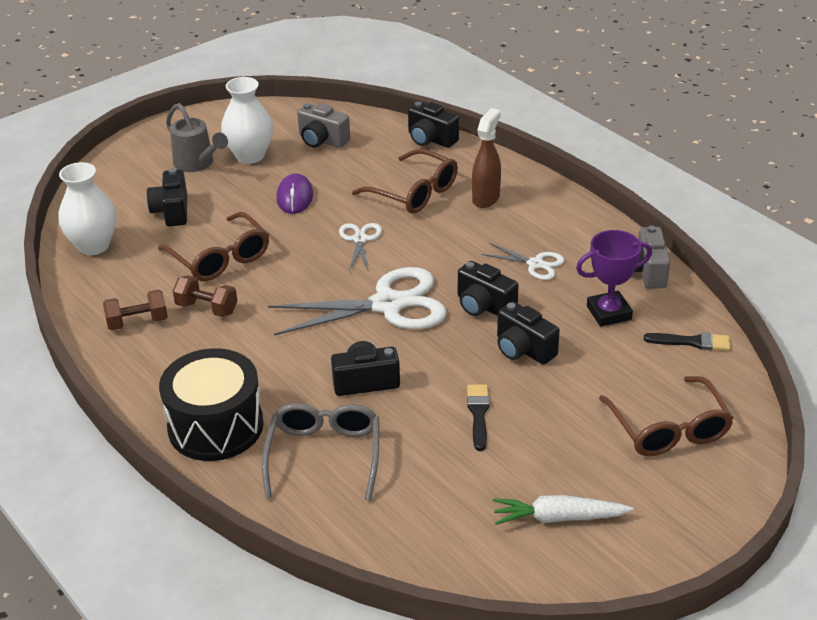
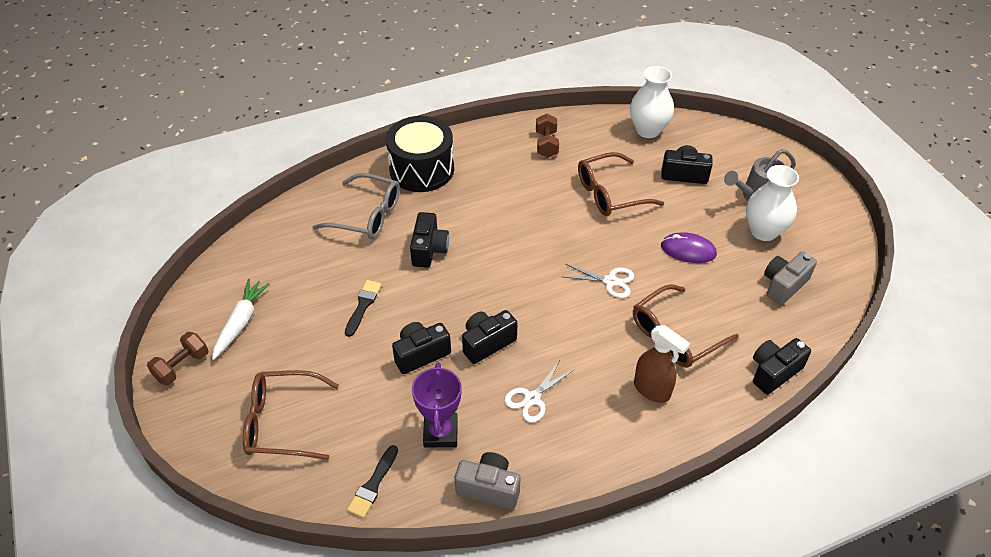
camera: 105 degrees right, 10 degrees up
brown dumbbell [173,275,237,317] -> brown dumbbell moved to [147,332,208,385]
white scissors [268,267,447,336] -> none
black brush [467,384,489,451] -> black brush turned 90 degrees counterclockwise [345,280,382,337]

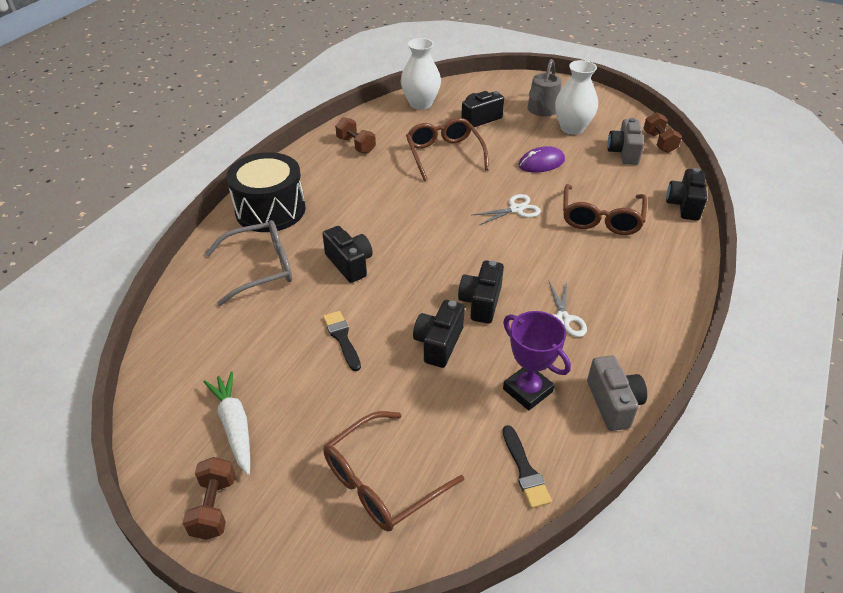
camera: 40 degrees left, 5 degrees down
grey camera [455,452,521,509] -> grey camera turned 105 degrees clockwise [587,355,647,431]
brown glasses [578,152,664,216] -> brown glasses turned 135 degrees clockwise [406,118,489,181]
brown spray bottle [634,325,690,403] -> none
none -> brown dumbbell [643,112,682,153]

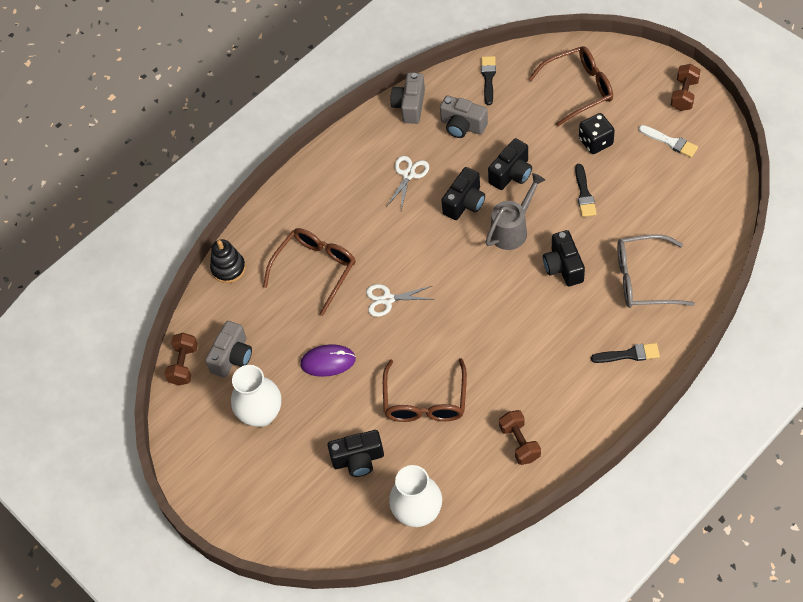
camera: 155 degrees left, 15 degrees up
white carrot [204,371,250,475] -> white brush [639,125,698,157]
black drum [226,152,306,232] -> black brush [591,343,660,363]
purple trophy [503,311,571,410] -> grey camera [440,95,488,138]
grey watering can [527,59,561,117] -> grey watering can moved to [486,173,545,250]
black camera [666,168,707,221] -> black stacking toy [210,239,246,283]
none -> black dice [579,113,615,154]

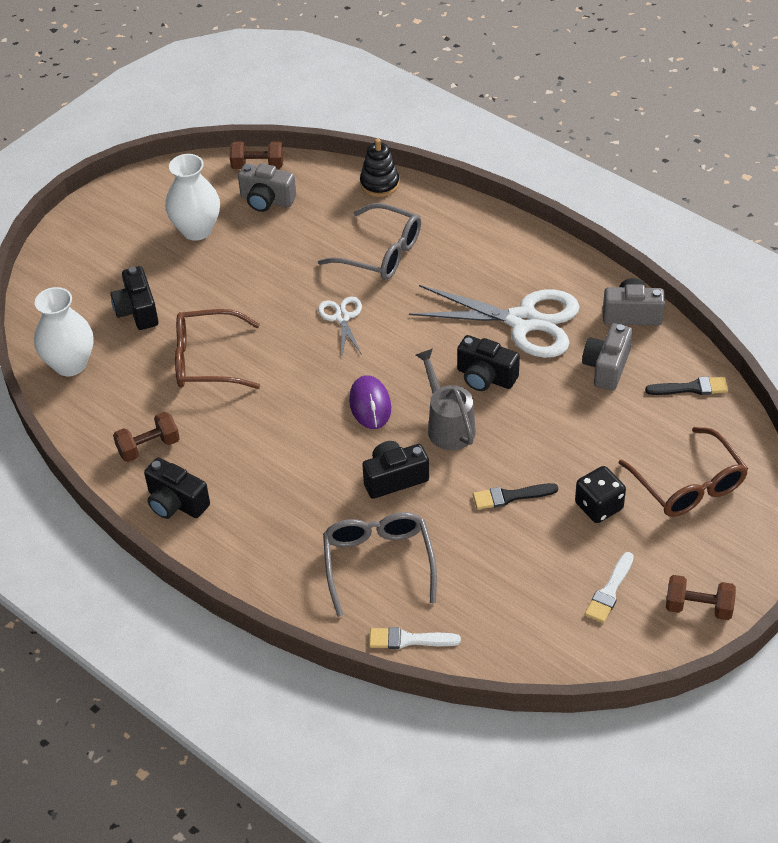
camera: 80 degrees right, 10 degrees down
brown glasses [263,228,356,316] -> grey glasses [318,203,421,280]
purple mouse [300,344,356,377] -> purple mouse moved to [349,375,391,429]
white scissors [386,156,429,210] -> white scissors [409,285,580,358], size x2.05
grey watering can [486,173,545,250] -> grey watering can turned 150 degrees counterclockwise [416,348,476,450]
black camera [488,138,532,190] -> black camera moved to [144,457,210,519]
black brush [591,343,660,363] -> none
none -> white brush [369,627,461,649]

